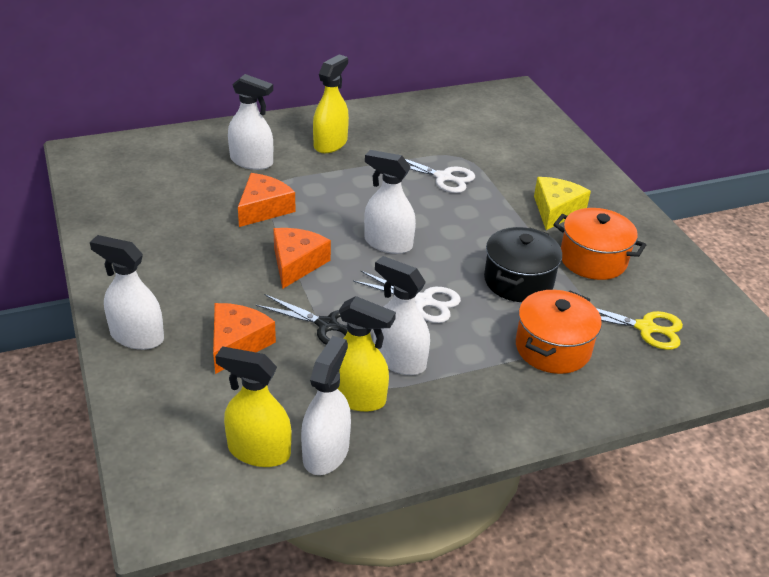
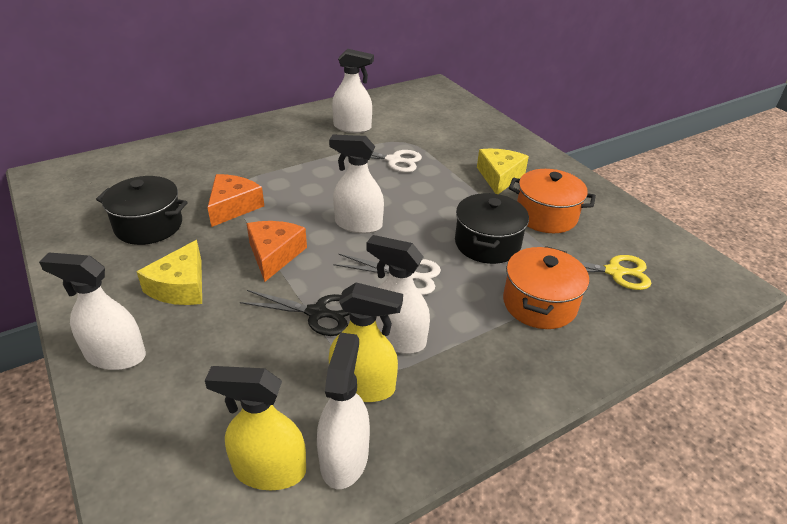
camera: 10 degrees left, 0 degrees up
orange cheese [213,303,276,374] -> none
white spray bottle [228,74,273,170] -> white spray bottle moved to [332,49,374,133]
yellow spray bottle [313,54,349,153] -> none
none -> black pot [96,176,188,245]
none -> yellow cheese [136,240,202,305]

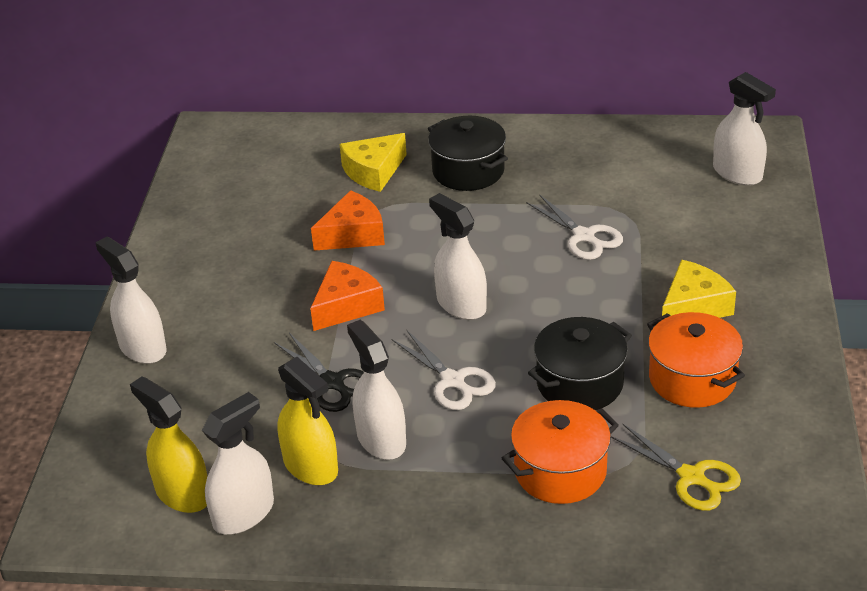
camera: 40 degrees right, 0 degrees up
black pot [96,176,188,245] -> black pot moved to [428,116,508,191]
yellow cheese [136,240,202,305] -> yellow cheese moved to [340,133,407,192]
white spray bottle [332,49,374,133] -> white spray bottle moved to [713,72,776,186]

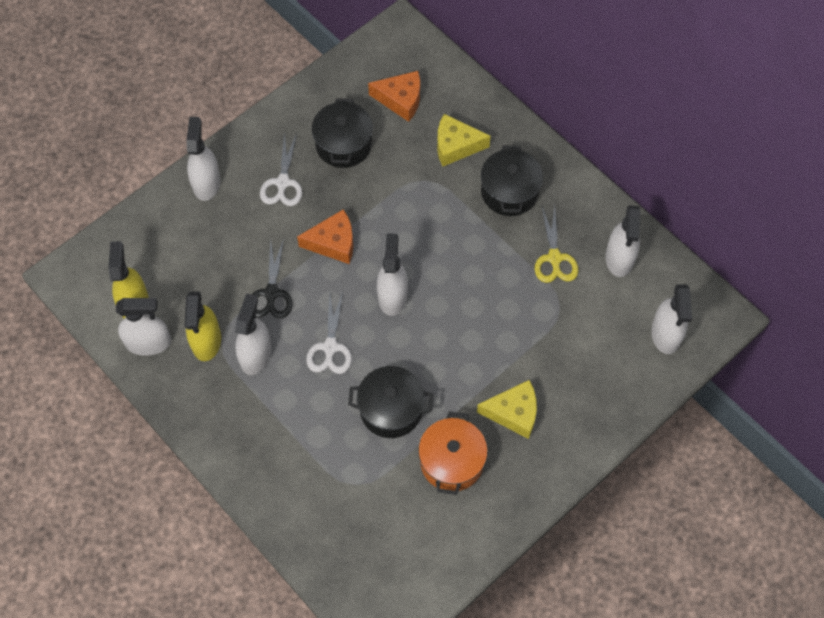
camera: 40 degrees right, 25 degrees up
orange cheese [311,190,385,251] -> orange cheese moved to [368,71,420,122]
orange pot [502,400,619,504] -> none
white scissors [526,194,623,260] -> white scissors moved to [260,132,302,206]
yellow scissors [611,423,741,511] -> yellow scissors moved to [535,206,578,283]
none -> black pot [312,98,373,168]
none -> white spray bottle [606,205,640,277]

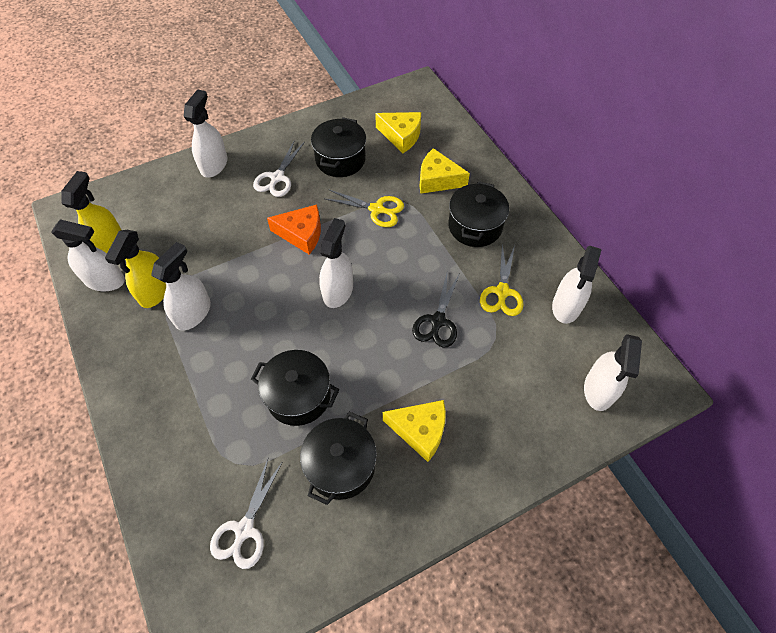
camera: 15 degrees right, 5 degrees down
black scissors [252,238,293,318] -> black scissors moved to [412,273,460,348]
white scissors [306,292,352,374] -> white scissors moved to [210,457,282,569]
orange cheese [368,71,420,122] -> yellow cheese [375,112,421,153]
orange pot [418,411,488,495] -> black pot [300,411,377,505]
none -> yellow scissors [325,189,404,227]

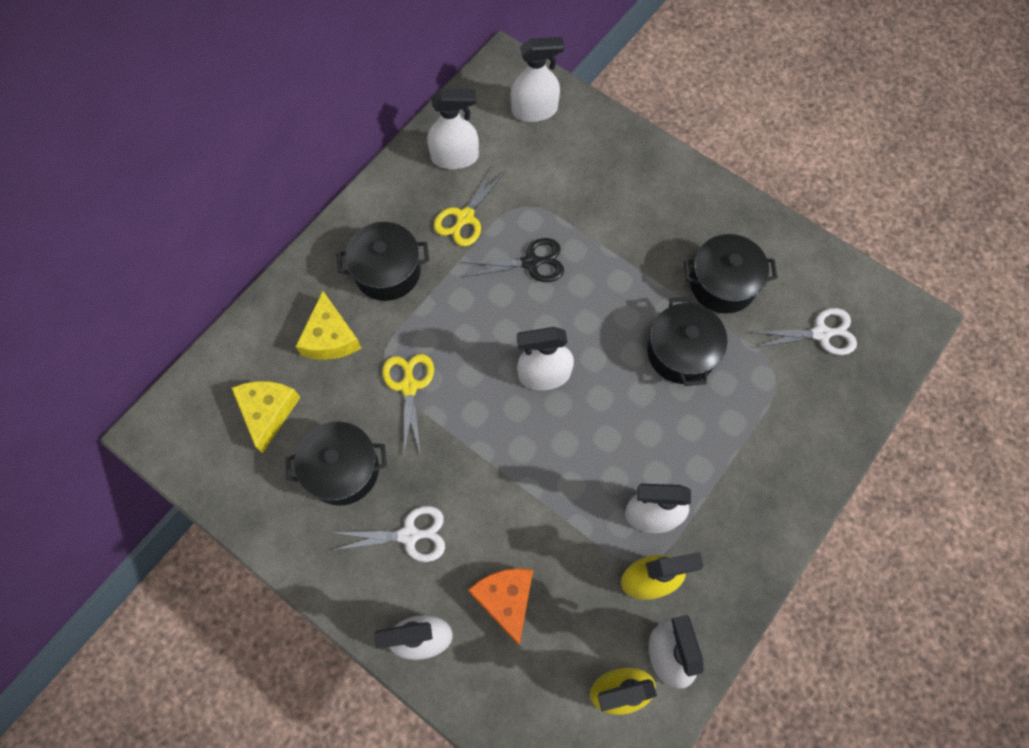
camera: 115 degrees left, 10 degrees up
orange cheese [267,205,321,254] -> orange cheese moved to [468,568,533,645]
yellow cheese [383,400,446,462] -> none
yellow scissors [480,244,523,316] -> yellow scissors turned 135 degrees clockwise [434,165,507,246]

